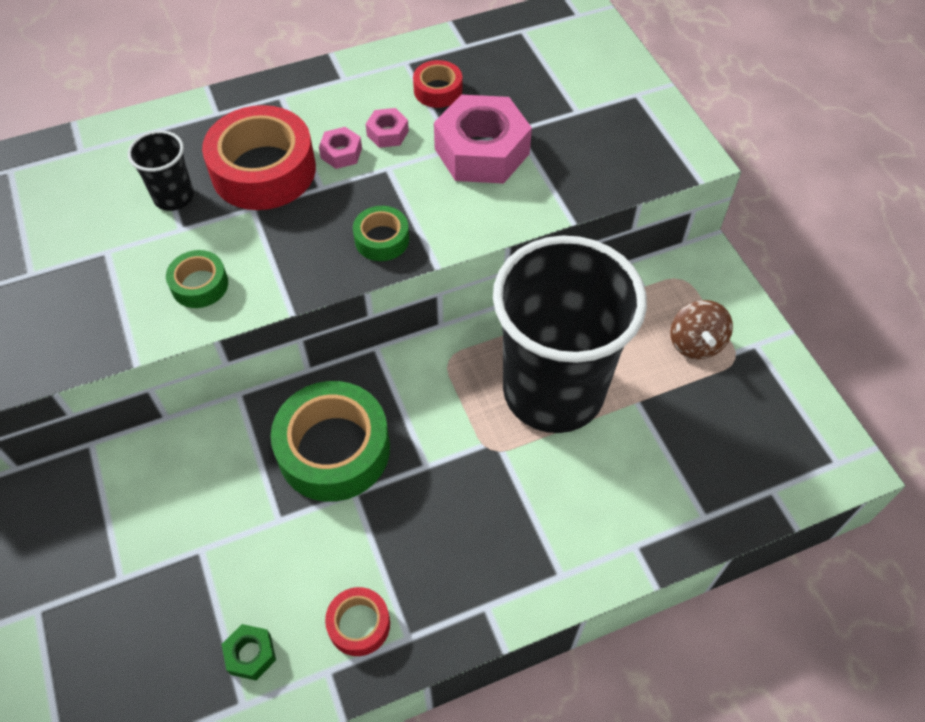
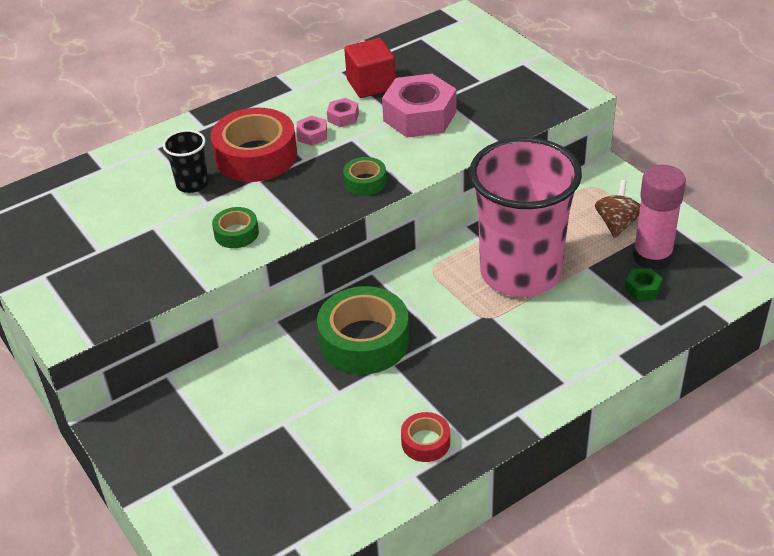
camera: 10 degrees left, 15 degrees down
green nut [222,624,276,680] -> green nut moved to [625,268,663,300]
red tape [413,60,462,108] -> red cube [344,38,396,98]
black cup [493,235,647,433] -> pink cup [469,137,582,297]
brown spinning top [670,300,733,359] -> brown spinning top turned 150 degrees counterclockwise [595,180,640,238]
none -> pink glue stick [633,165,686,270]

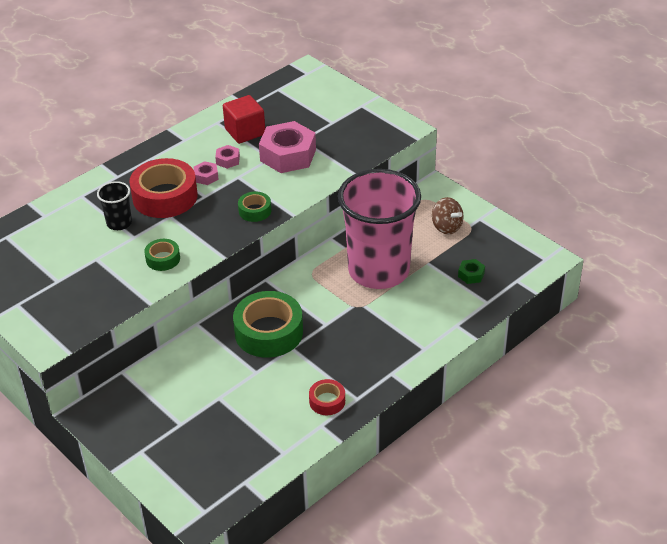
camera: 10 degrees left, 0 degrees up
brown spinning top [595,180,640,238] -> brown spinning top turned 135 degrees clockwise [432,197,464,234]
pink glue stick [633,165,686,270] -> none

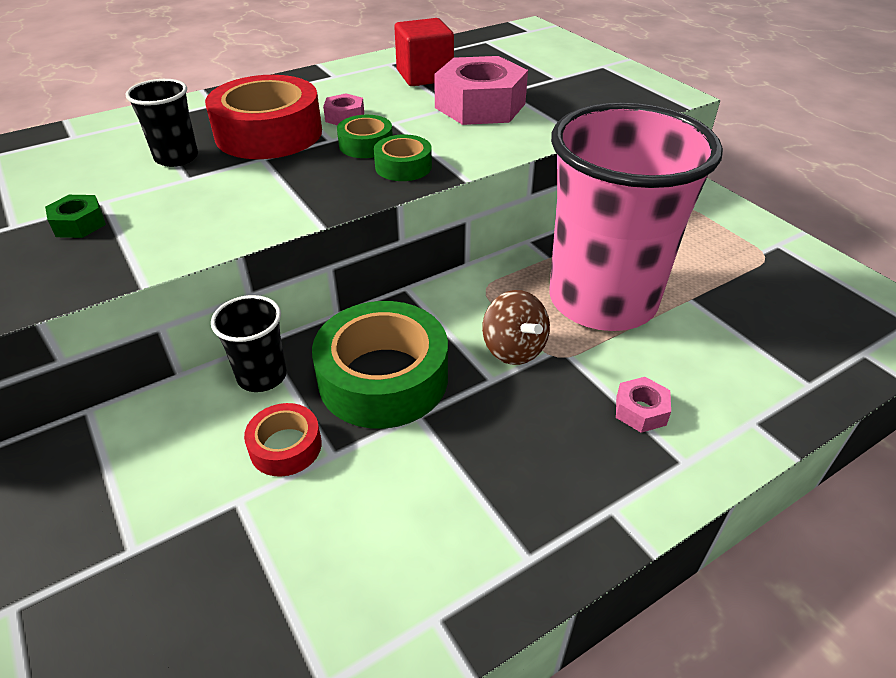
camera: 10 degrees right, 0 degrees up
green tape [144,239,180,271] -> green tape moved to [337,115,393,158]
pink nut [215,145,240,169] -> pink nut moved to [616,377,671,433]
red tape [309,379,345,415] -> red tape moved to [244,403,322,476]
brown spinning top [432,197,464,234] -> brown spinning top moved to [482,290,550,365]
green nut [458,259,485,284] -> green nut moved to [45,195,106,238]
none -> black cup [211,295,287,392]

